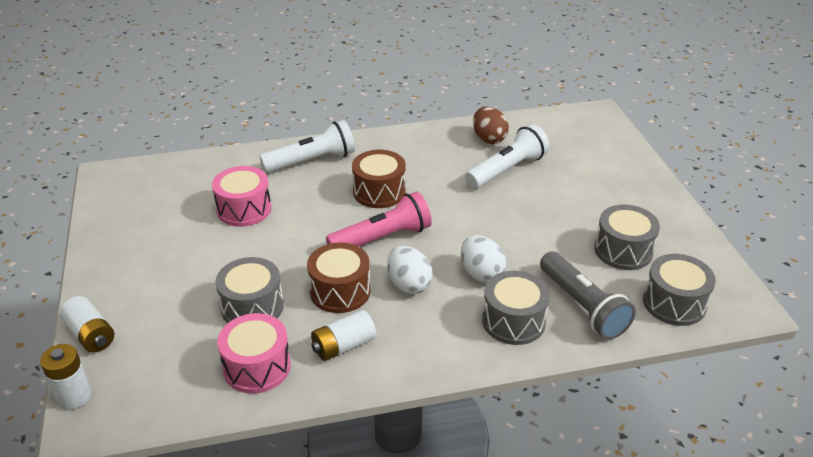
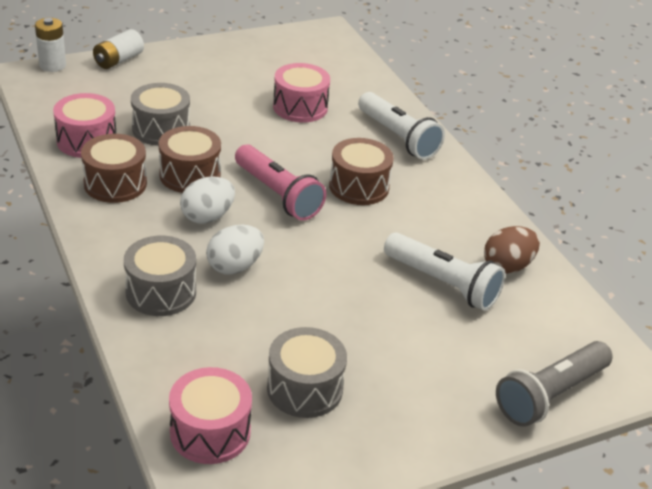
camera: 75 degrees right, 0 degrees up
white battery [311,310,376,361] -> brown drum [81,134,147,203]
grey flashlight [540,251,636,339] -> grey flashlight moved to [496,341,613,427]
grey drum [643,254,716,326] -> pink drum [169,367,252,464]

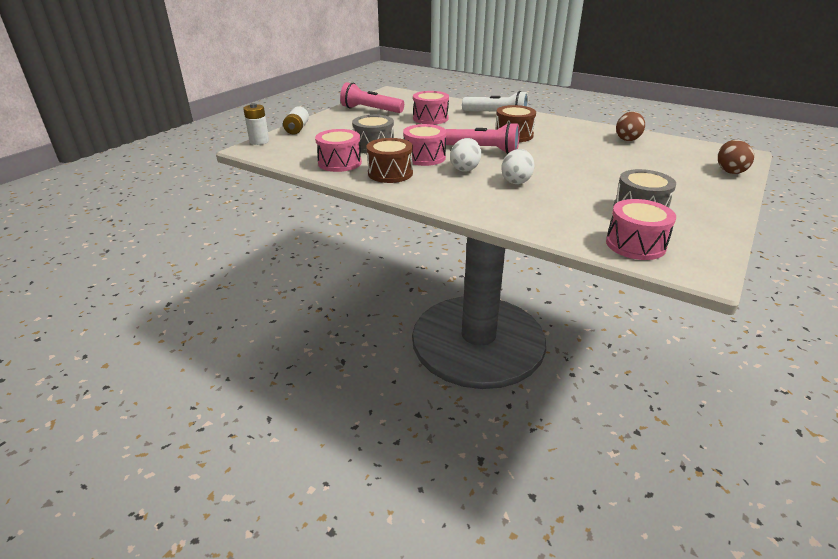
camera: 30 degrees left, 5 degrees down
grey drum [124,236,196,316] -> none
brown drum [159,126,221,193] -> pink drum [403,124,447,166]
white flashlight [384,232,506,311] -> none
grey flashlight [496,341,613,427] -> brown egg [718,140,754,174]
none -> pink flashlight [340,82,404,113]

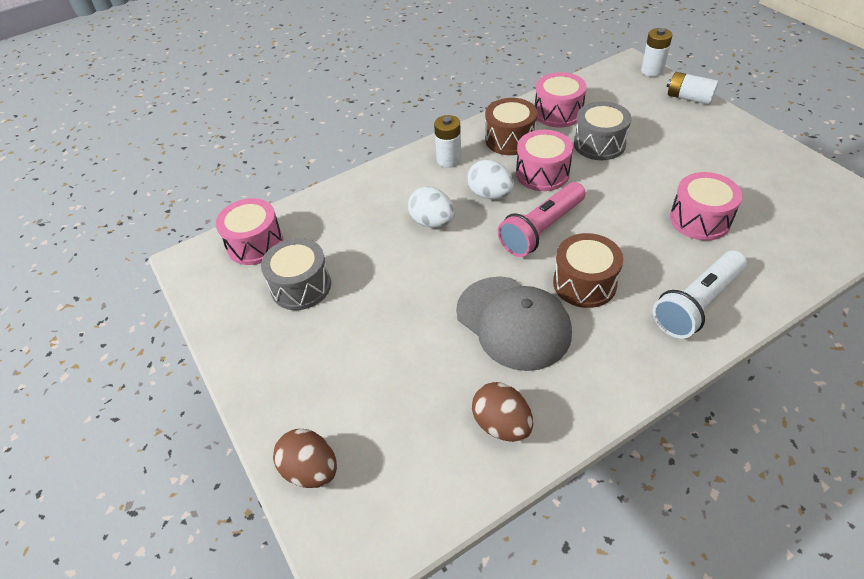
camera: 120 degrees right, 15 degrees up
pink flashlight [340,82,404,113] -> none
none -> white battery [434,115,462,168]
none -> grey cap [456,277,572,371]

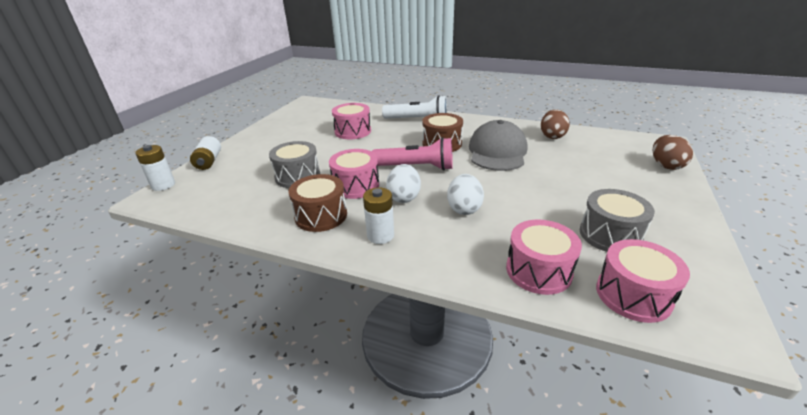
camera: 130 degrees left, 15 degrees down
pink drum [535,72,587,128] -> pink drum moved to [506,219,582,295]

